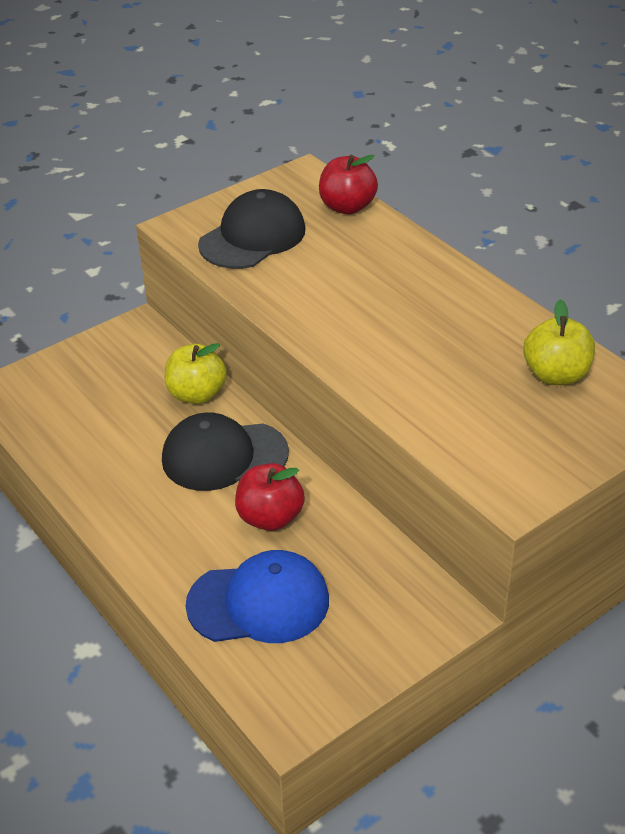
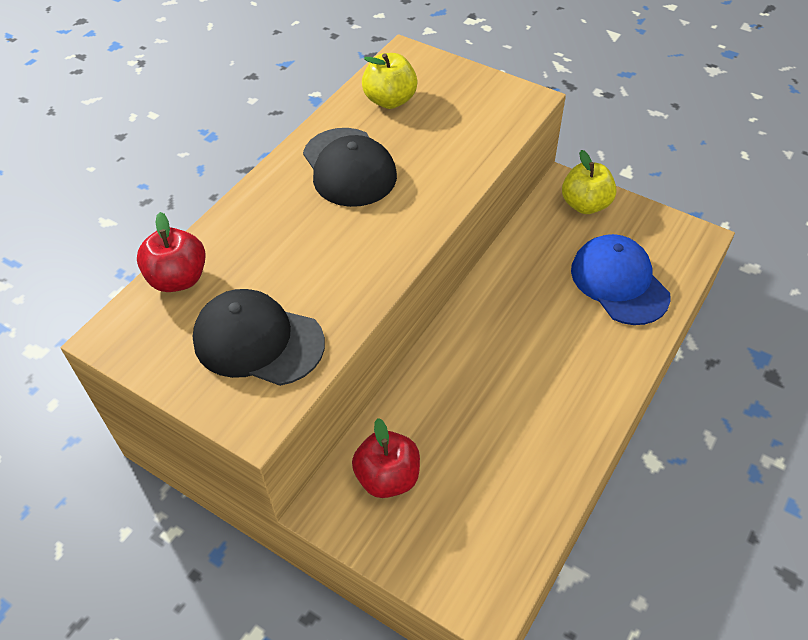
camera: 110 degrees left, 10 degrees up
black cap [162,412,289,491] -> black cap moved to [303,128,397,207]
yellow apple [165,343,227,404] -> yellow apple moved to [562,150,617,214]
red apple [235,463,305,531] -> red apple moved to [352,418,420,498]

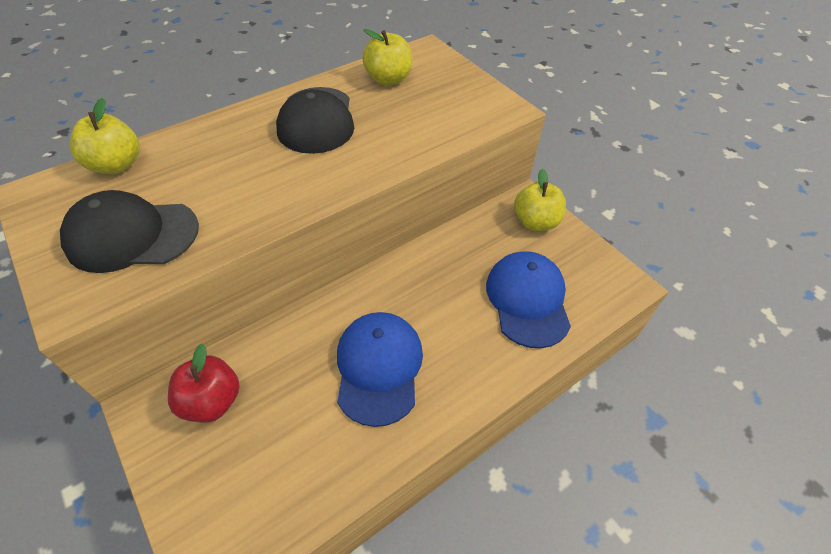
camera: 20 degrees right, 0 degrees up
red apple [137,212,206,292] -> yellow apple [70,98,139,174]
black cap [192,289,325,386] -> black cap turned 45 degrees counterclockwise [60,190,199,273]
none -> blue cap [337,312,423,427]

